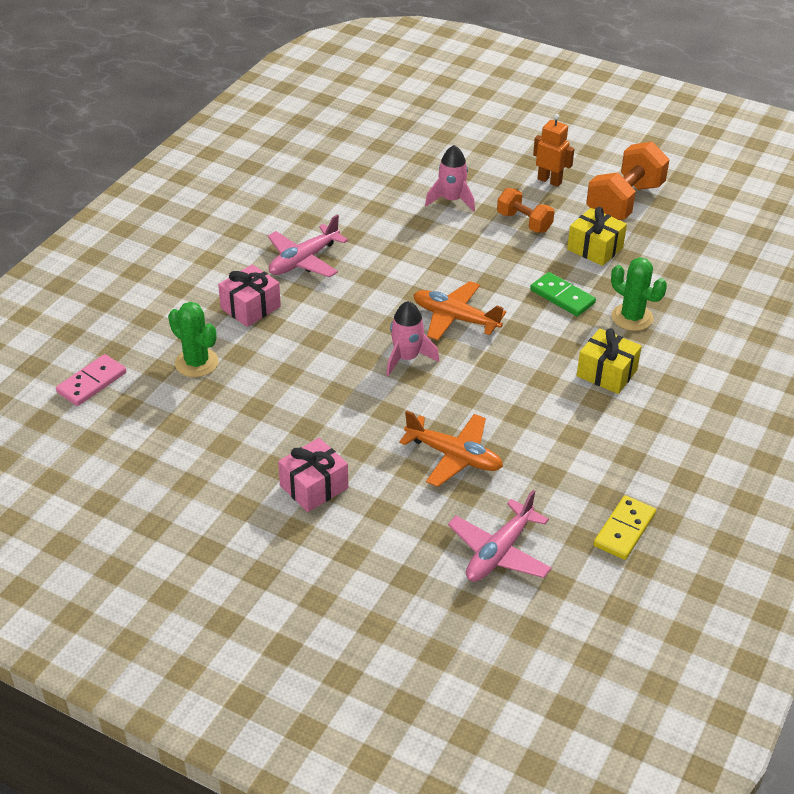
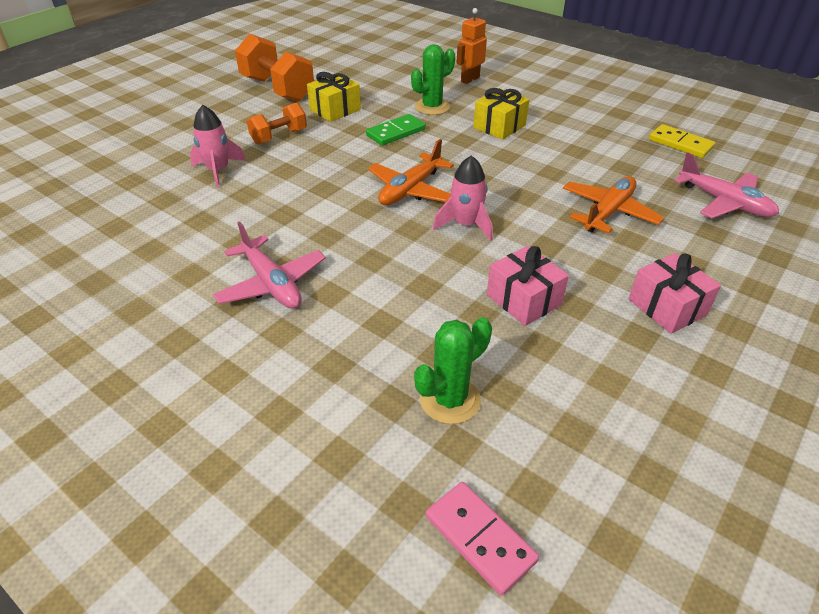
camera: 80 degrees left, 0 degrees up
pink gift [218,264,281,327] -> pink gift moved to [487,246,569,326]
orange robot [533,114,574,187] -> orange robot moved to [457,8,487,84]

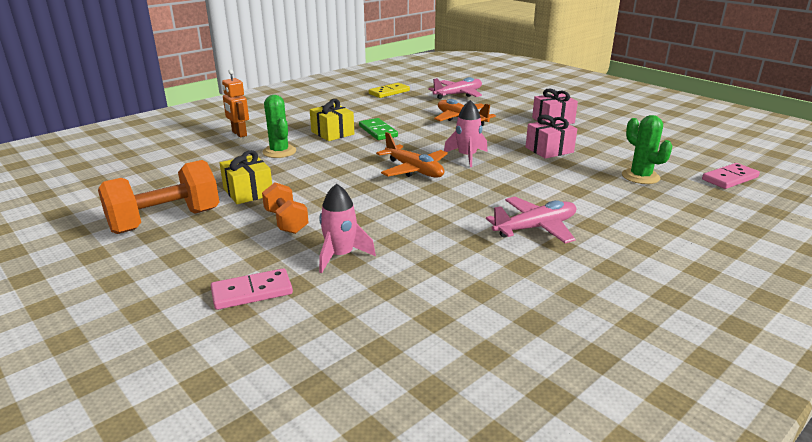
camera: 80 degrees left, 15 degrees down
green domino [366,114,426,146] -> green domino moved to [359,118,398,140]
none -> pink domino [211,268,293,310]

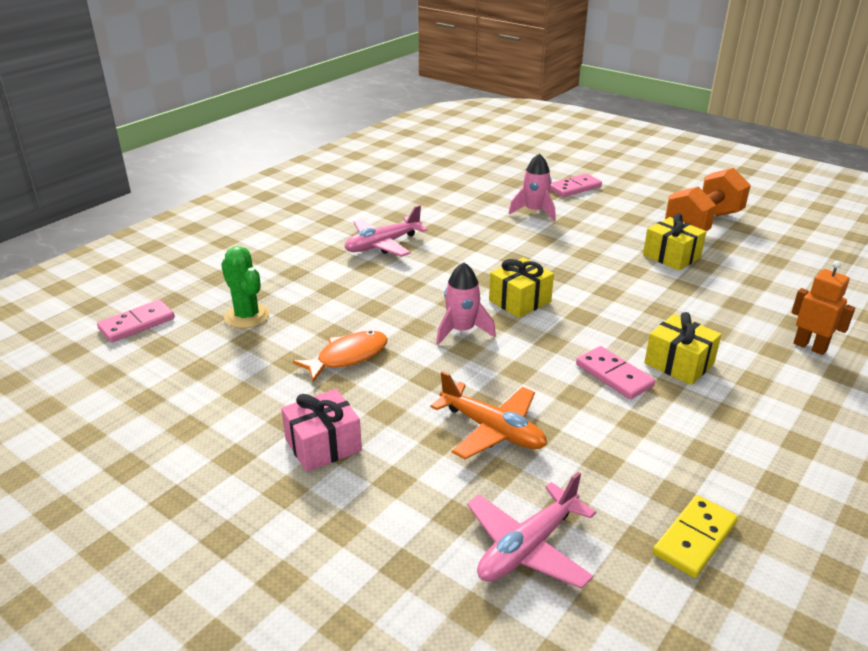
camera: 170 degrees right, 5 degrees up
orange dumbbell [262,182,309,234] -> none
green cactus [263,95,296,158] -> none
green domino [359,118,398,140] -> pink domino [576,346,655,399]
orange plane [376,132,448,178] -> yellow gift [489,258,554,318]
pink gift [526,115,577,159] -> orange fish [293,331,388,382]

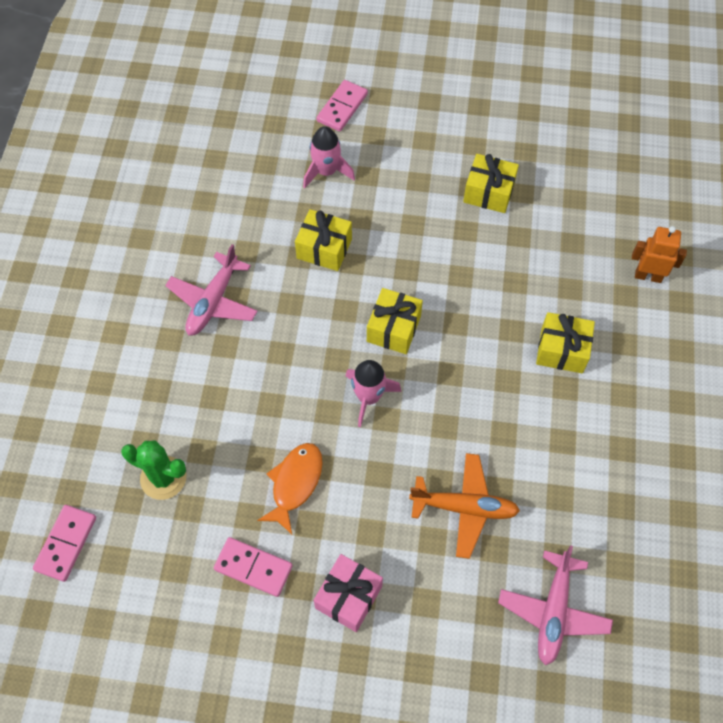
camera: 30 degrees left, 30 degrees up
pink domino [576,346,655,399] -> pink domino moved to [214,537,293,597]
yellow domino [653,495,738,578] -> none
orange dumbbell [665,168,751,231] -> none
none -> yellow gift [295,209,352,271]

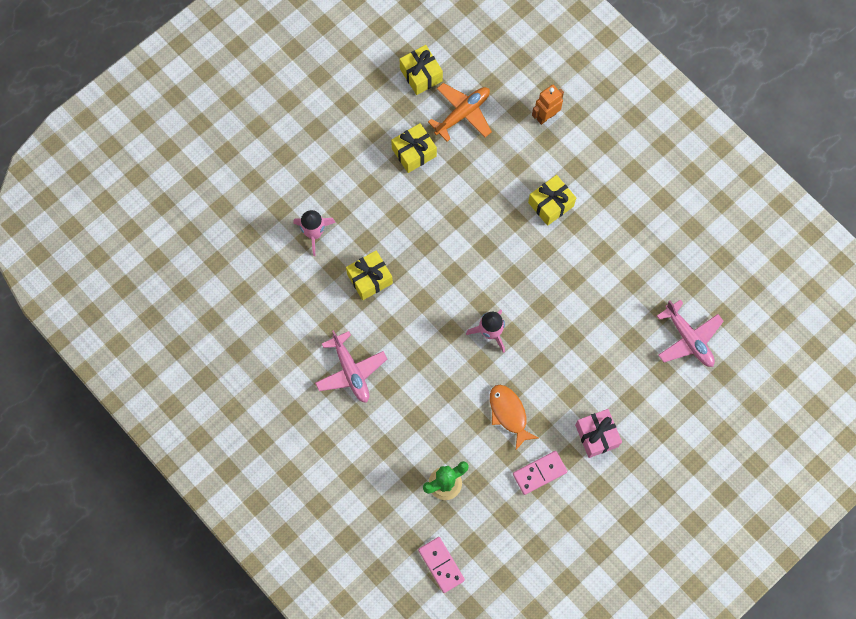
camera: 50 degrees left, 10 degrees up
pink domino [316,80,368,132] -> none
yellow gift [367,288,423,354] -> yellow gift moved to [399,45,443,95]
orange plane [409,453,520,559] -> orange plane moved to [428,83,492,142]

